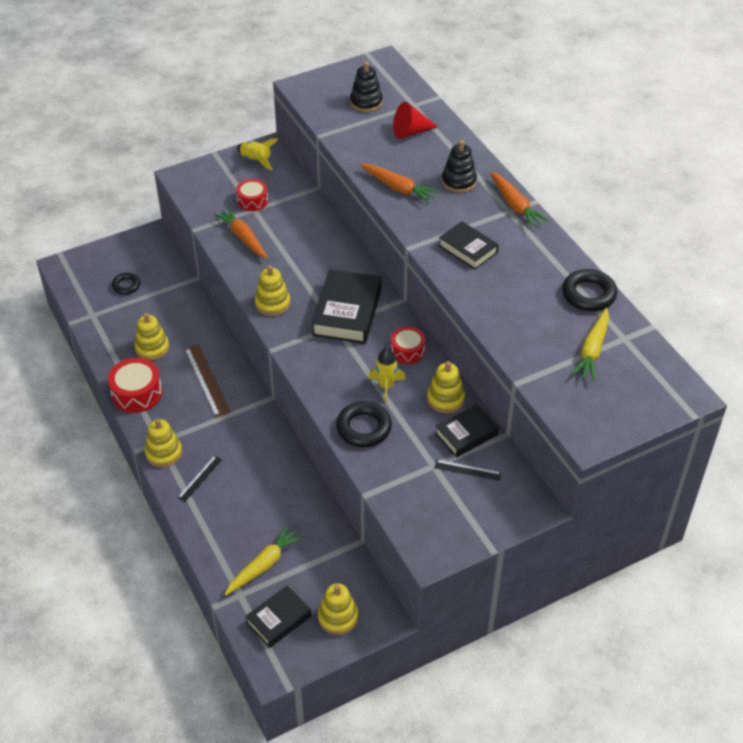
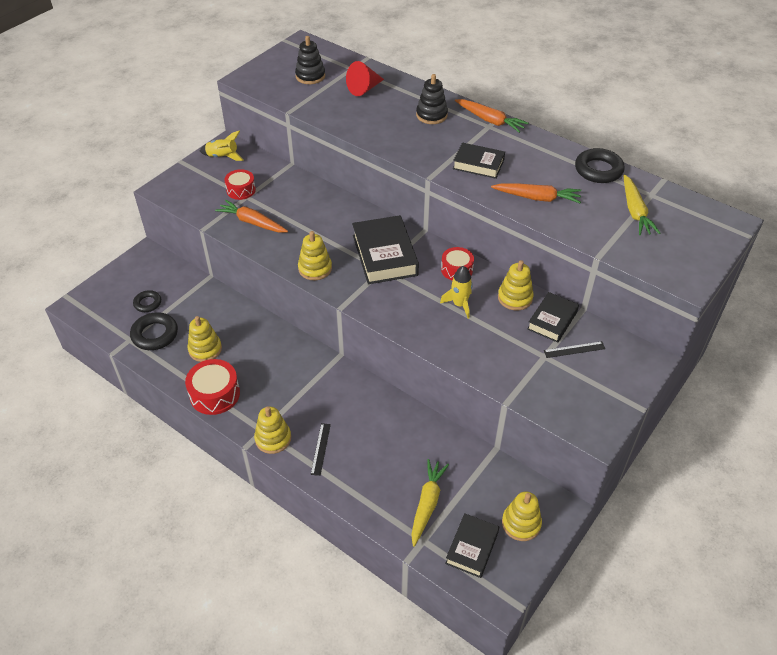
camera: 25 degrees left, 0 degrees up
brown ruler [184,344,231,418] -> none
black ring [336,401,392,447] -> black ring moved to [130,312,178,350]
orange carrot [360,164,439,204] -> orange carrot moved to [491,183,581,203]

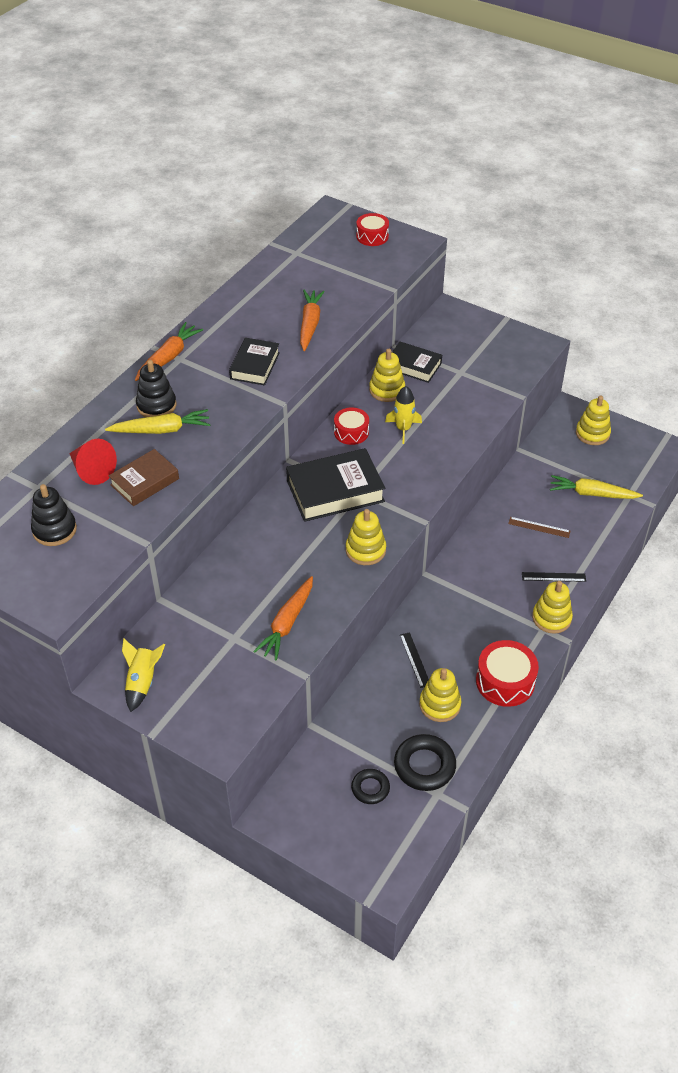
camera: 95 degrees left, 0 degrees up
red drum [224,169,256,200] -> red drum moved to [356,213,389,246]
black book [445,513,499,578] -> none
black ruler [544,341,605,358] -> black ruler moved to [400,632,429,688]
black ring [575,148,625,183] -> none
yellow carrot [623,174,660,235] -> yellow carrot moved to [105,409,211,434]
none -> brown book [108,449,179,506]
none -> brown ruler [508,517,570,538]

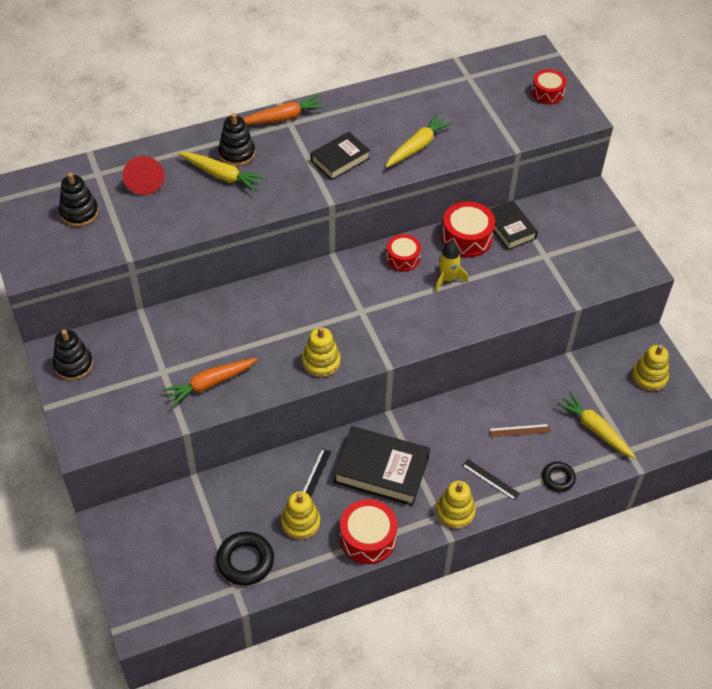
camera: 35 degrees right, 5 degrees up
brown book [108,449,179,506] -> none
yellow rocket [122,638,165,712] -> black stacking toy [53,330,93,381]
black book [286,448,385,522] -> black book moved to [334,426,430,506]
orange carrot [300,290,325,351] -> yellow carrot [385,113,453,168]
black ring [351,769,390,804] -> black ring moved to [542,461,576,492]
yellow stacking toy [369,349,405,402] -> red drum [442,201,495,257]
brown ruler [508,517,570,538] -> brown ruler turned 60 degrees counterclockwise [488,424,551,437]

